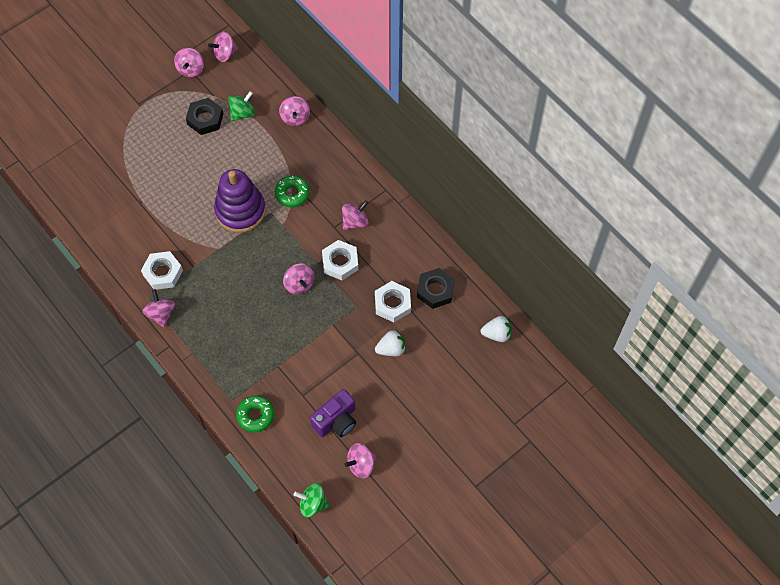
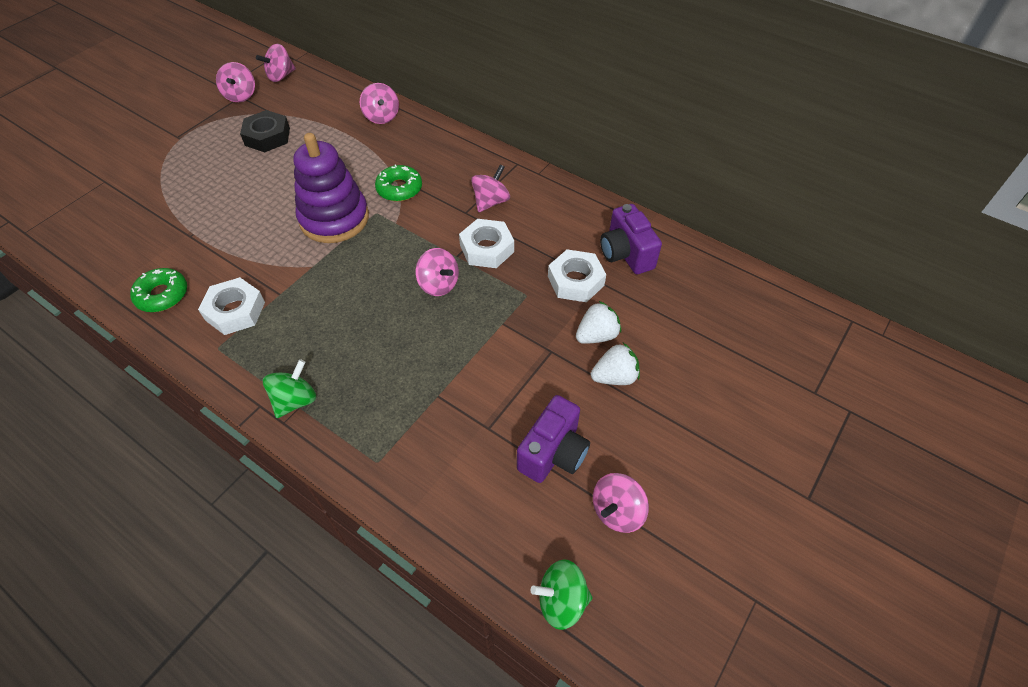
camera: 15 degrees left, 10 degrees down
pink spinning top [142,289,175,327] -> none
green spinning top [228,91,255,121] -> green spinning top moved to [263,359,316,418]
green donut [236,395,275,433] -> green donut moved to [130,268,187,312]
black nut [417,268,455,309] -> purple camera [600,204,662,274]
white strawberry [481,316,512,342] -> white strawberry moved to [591,343,640,385]

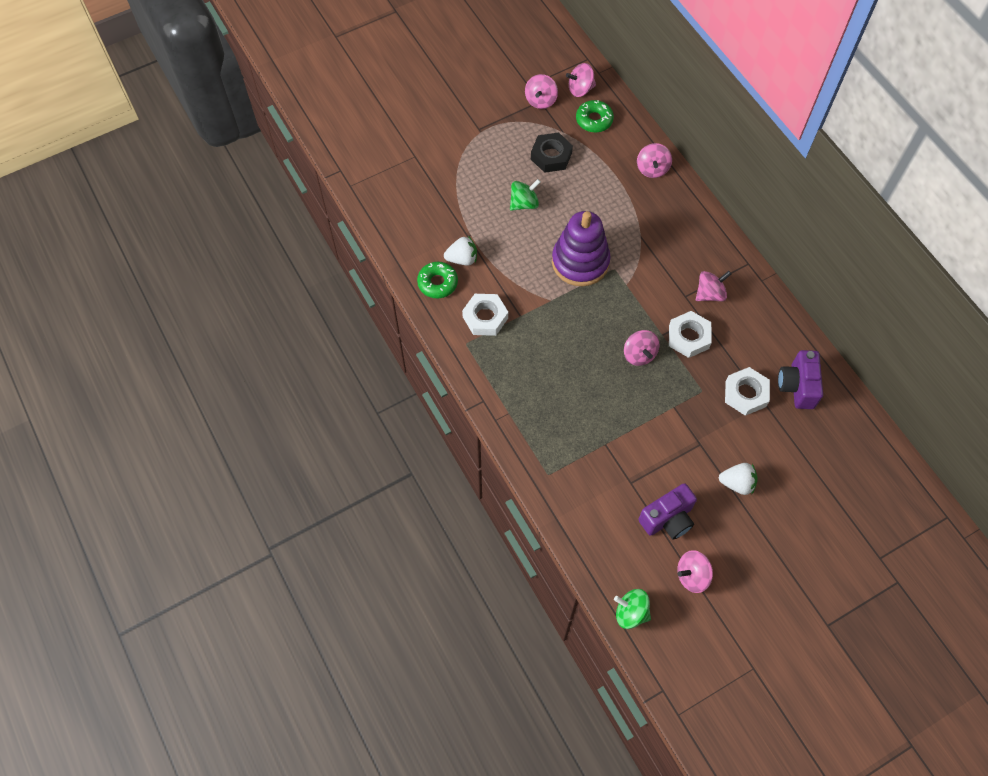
camera: 25 degrees right, 10 degrees up
green spinning top [263,359,316,418] -> green spinning top moved to [510,179,541,211]
green donut [375,164,422,202] -> green donut moved to [576,100,614,133]
white strawberry [576,301,621,344] -> white strawberry moved to [444,236,477,266]

